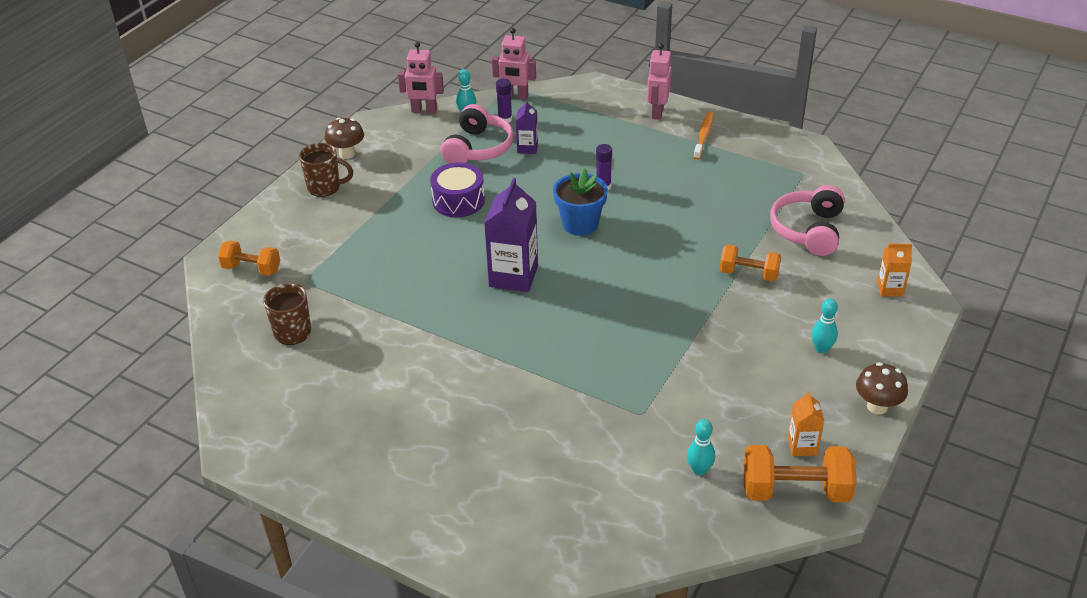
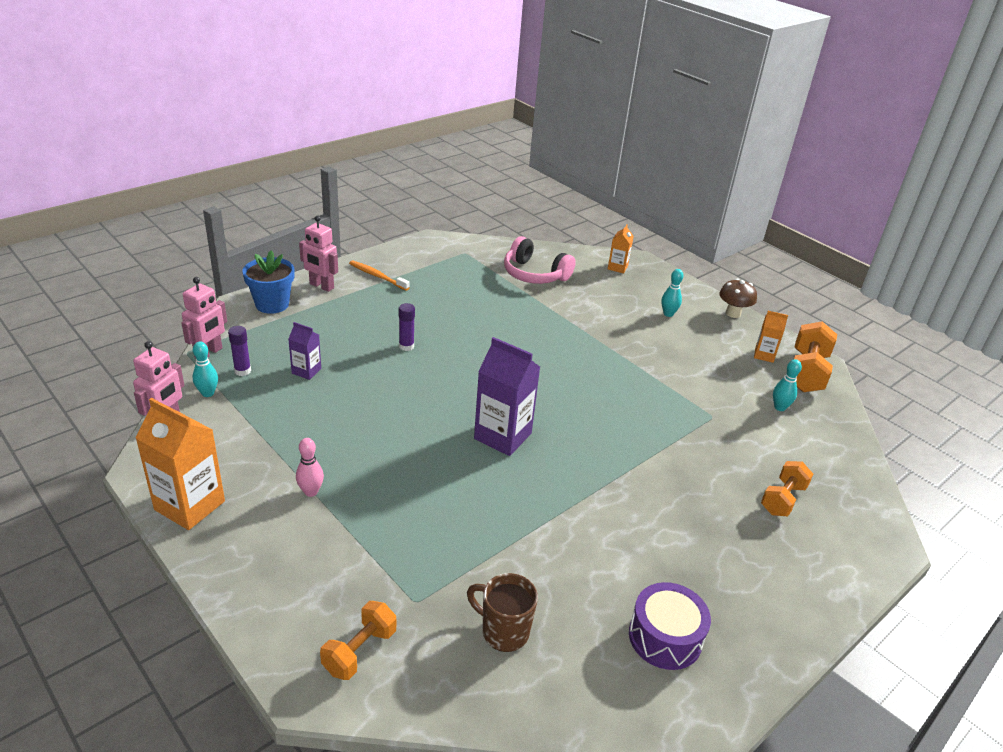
camera: 75 degrees left, 5 degrees down
brown mug [299,143,353,197] -> none
brown mushroom [325,117,364,159] -> orange carton [135,398,225,530]
purple drum [430,163,485,217] -> purple drum moved to [629,582,711,670]
pink headphones [441,104,514,164] -> none
blue flower pot [553,169,608,236] -> blue flower pot moved to [243,251,294,314]
orange dumbbell [720,244,781,282] -> orange dumbbell moved to [761,461,813,516]
none -> pink bowling pin [296,438,324,497]

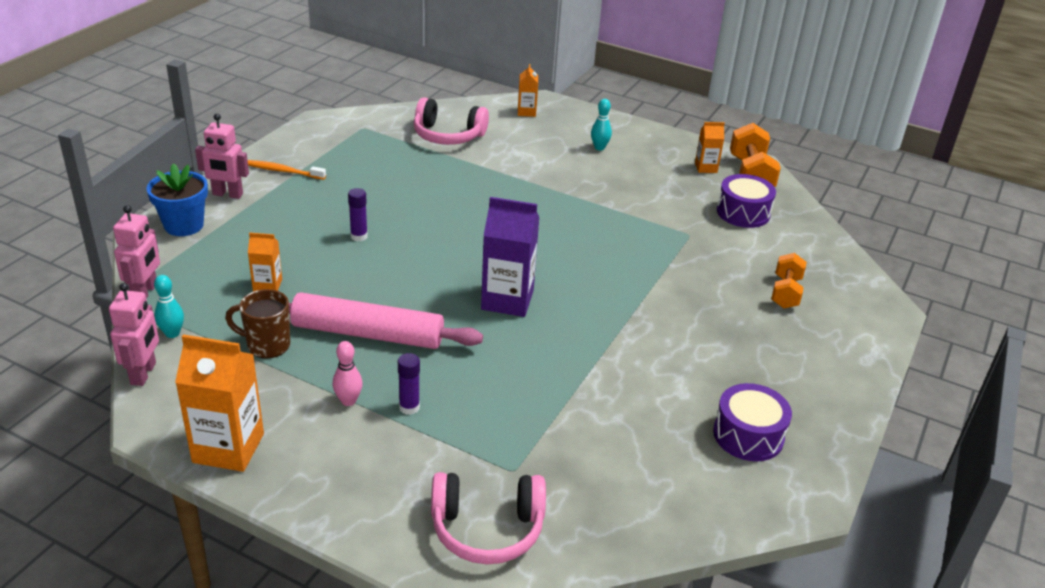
camera: 20 degrees left, 0 degrees up
purple glue stick [228,326,251,376] -> purple glue stick moved to [398,353,420,415]
purple carton [288,322,321,380] -> orange carton [248,232,282,292]
orange dumbbell [320,601,396,680] -> pink headphones [431,472,546,564]
brown mug [467,573,538,652] -> brown mug moved to [225,289,290,358]
brown mushroom [719,279,757,318] -> none
turquoise bowling pin [773,359,802,411] -> purple drum [717,174,776,228]
none -> pink rolling pin [289,292,483,349]

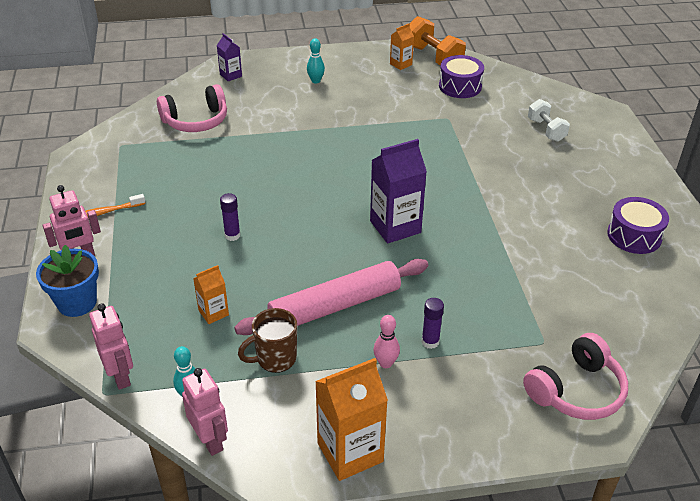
camera: 35 degrees left, 5 degrees up
orange carton [518,64,538,117] -> purple carton [217,33,242,81]
orange dumbbell [771,253,806,309] -> white dumbbell [528,99,570,142]

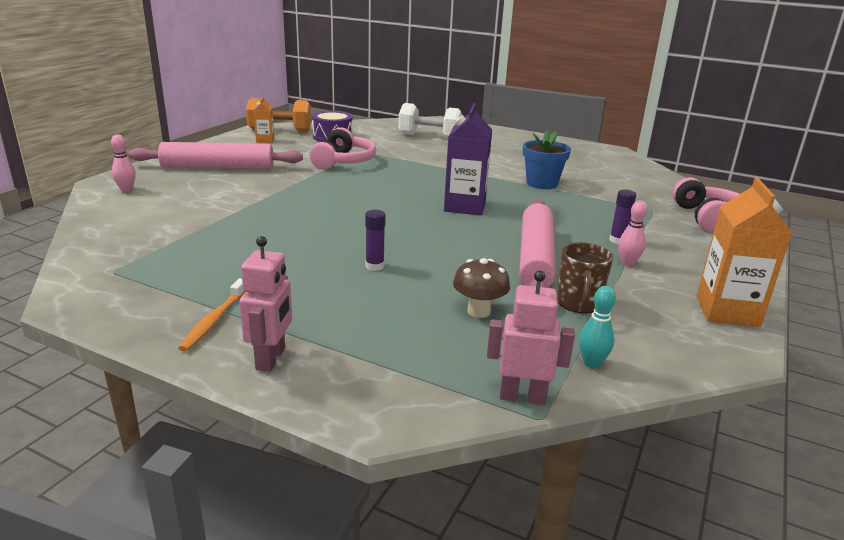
camera: 55 degrees left, 15 degrees down
blue flower pot [36,245,99,317] -> blue flower pot moved to [523,130,571,189]
pink headphones [157,84,227,132] -> pink headphones moved to [310,127,376,170]
pink robot [182,368,228,456] -> none
orange carton [193,265,229,324] -> brown mushroom [453,258,510,318]
purple carton [217,33,242,81] -> pink bowling pin [111,135,136,192]
turquoise bowling pin [307,39,325,84] -> pink rolling pin [128,142,303,169]
white dumbbell [528,99,570,142] -> white dumbbell [398,103,462,139], size x1.53
purple drum [607,197,669,254] -> none

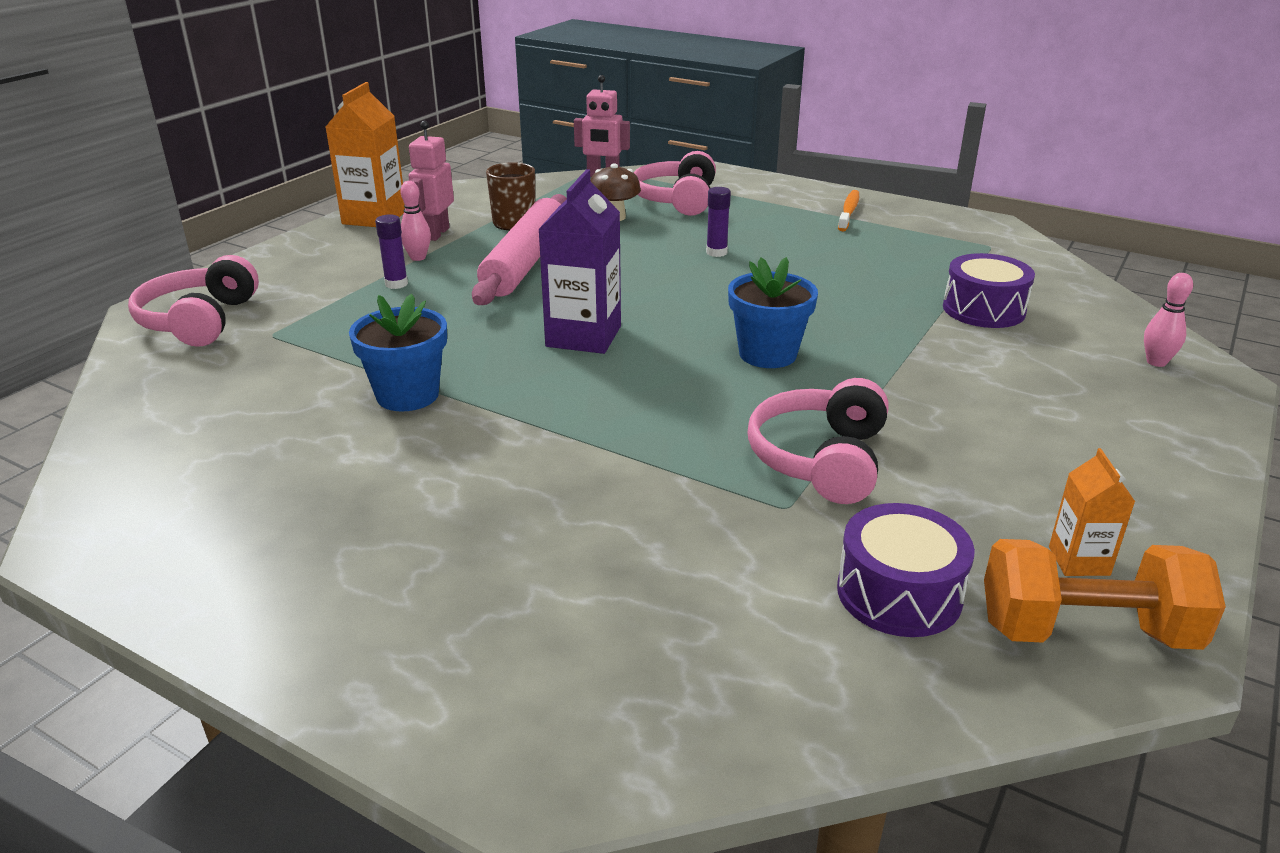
camera: 175 degrees left, 5 degrees up
pink rolling pin [128,142,303,169] -> none
pink robot [239,236,292,372] -> pink robot moved to [409,121,454,241]
white dumbbell [398,103,462,139] -> none
turquoise bowling pin [579,286,616,368] -> none
none -> pink headphones [634,151,716,216]
none -> blue flower pot [728,257,818,368]
none -> purple drum [943,253,1035,328]

